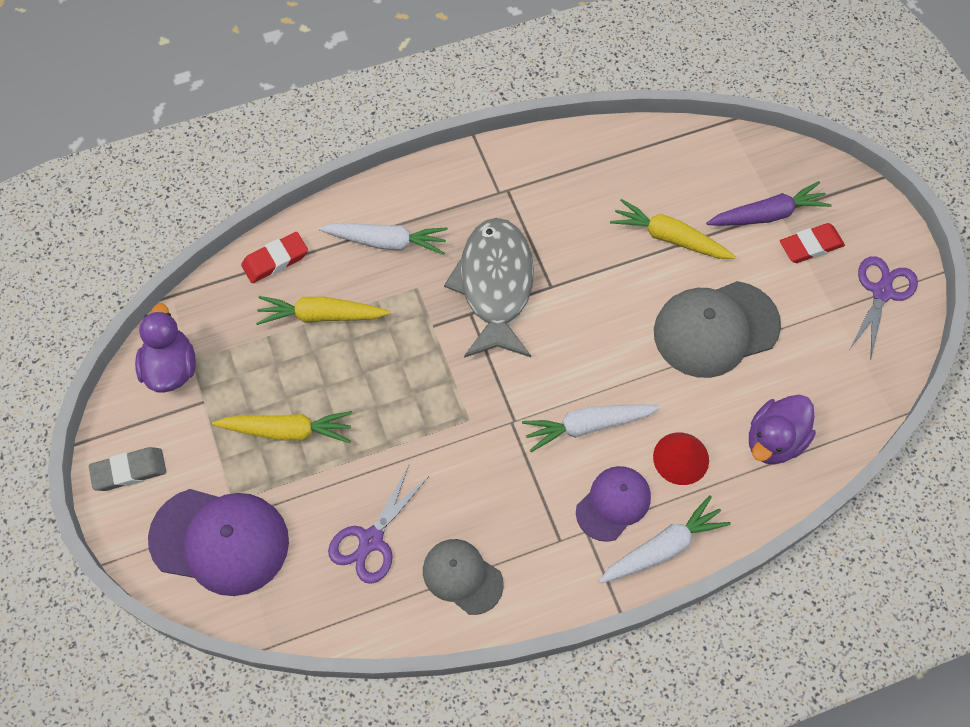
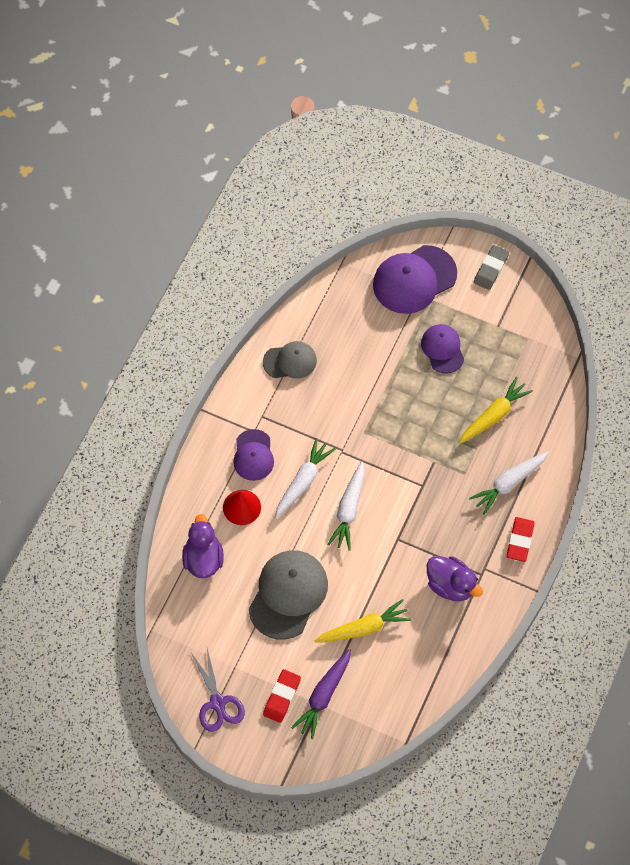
camera: 135 degrees right, 0 degrees up
purple duck [135,303,196,393] -> purple duck moved to [427,556,483,601]
yellow carrot [212,411,352,443] -> purple cap [421,324,464,374]
red eraser [241,232,308,283] -> red eraser moved to [506,517,535,562]
purple scissors [328,465,429,584] -> none
grey fish [444,218,534,358] -> none
white carrot [599,495,731,583] -> white carrot moved to [327,462,364,550]

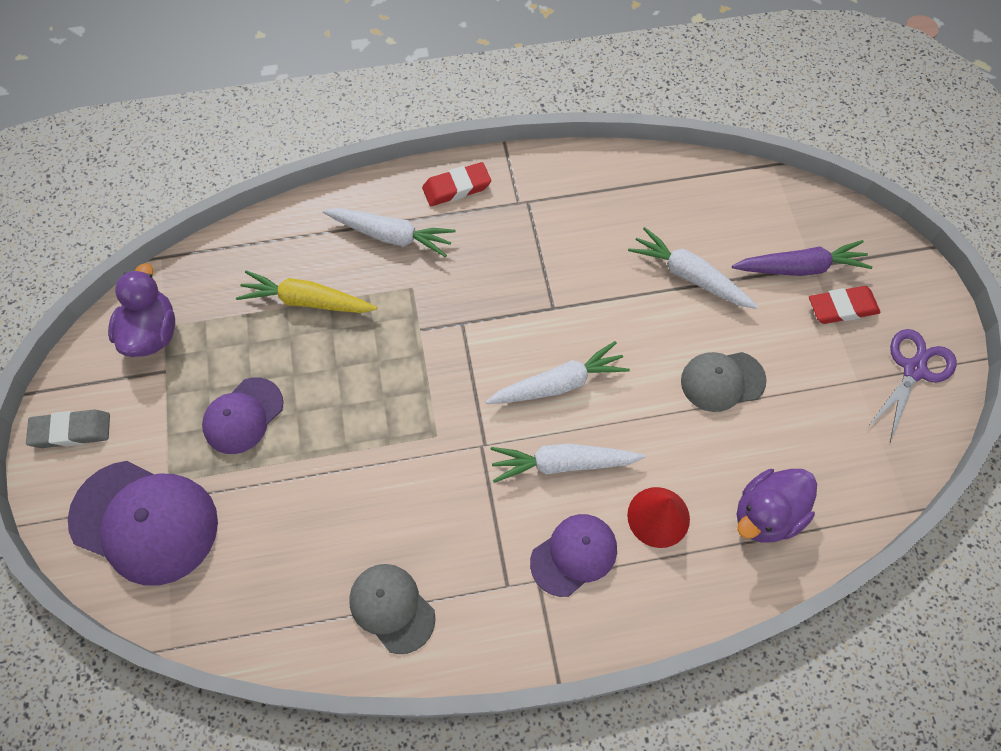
camera: 125 degrees left, 0 degrees up
grey cap [249,550,328,640] -> grey cap [681,352,767,412], size x0.60
yellow carrot [315,599,412,643] -> white carrot [628,227,758,309]
purple duck [427,556,483,601] -> purple duck moved to [108,263,175,357]

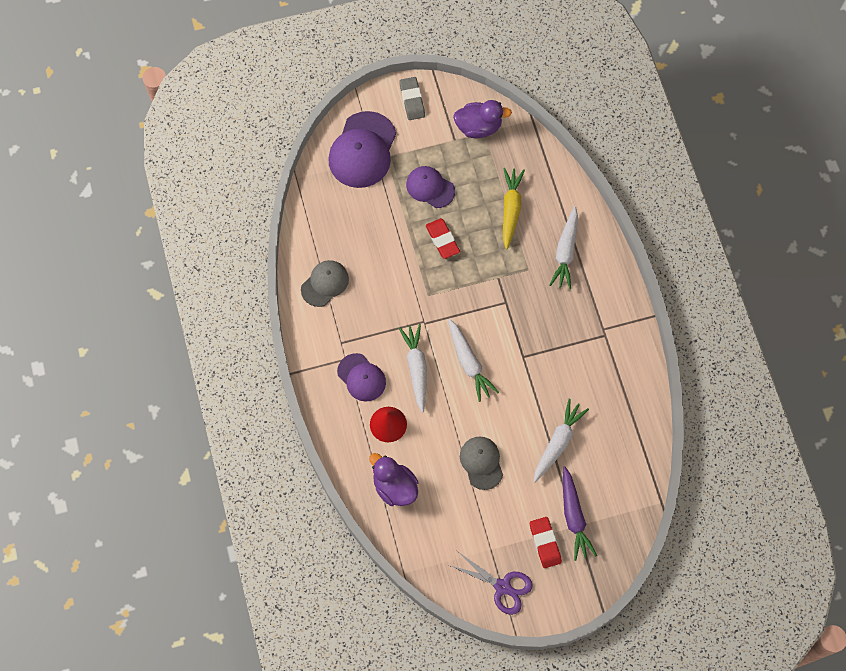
camera: 85 degrees right, 5 degrees up
red eraser [422,162,491,206] -> red eraser moved to [426,218,460,259]

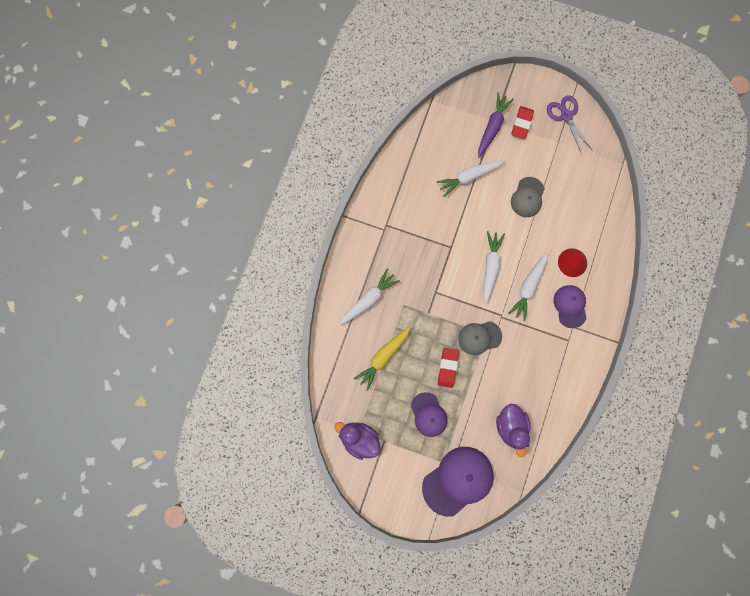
camera: 145 degrees left, 10 degrees up
grey cap [301,260,349,307] -> grey cap moved to [458,321,502,355]
purple duck [369,453,419,506] -> purple duck moved to [496,404,531,457]
grey eraser [399,77,425,120] -> none

